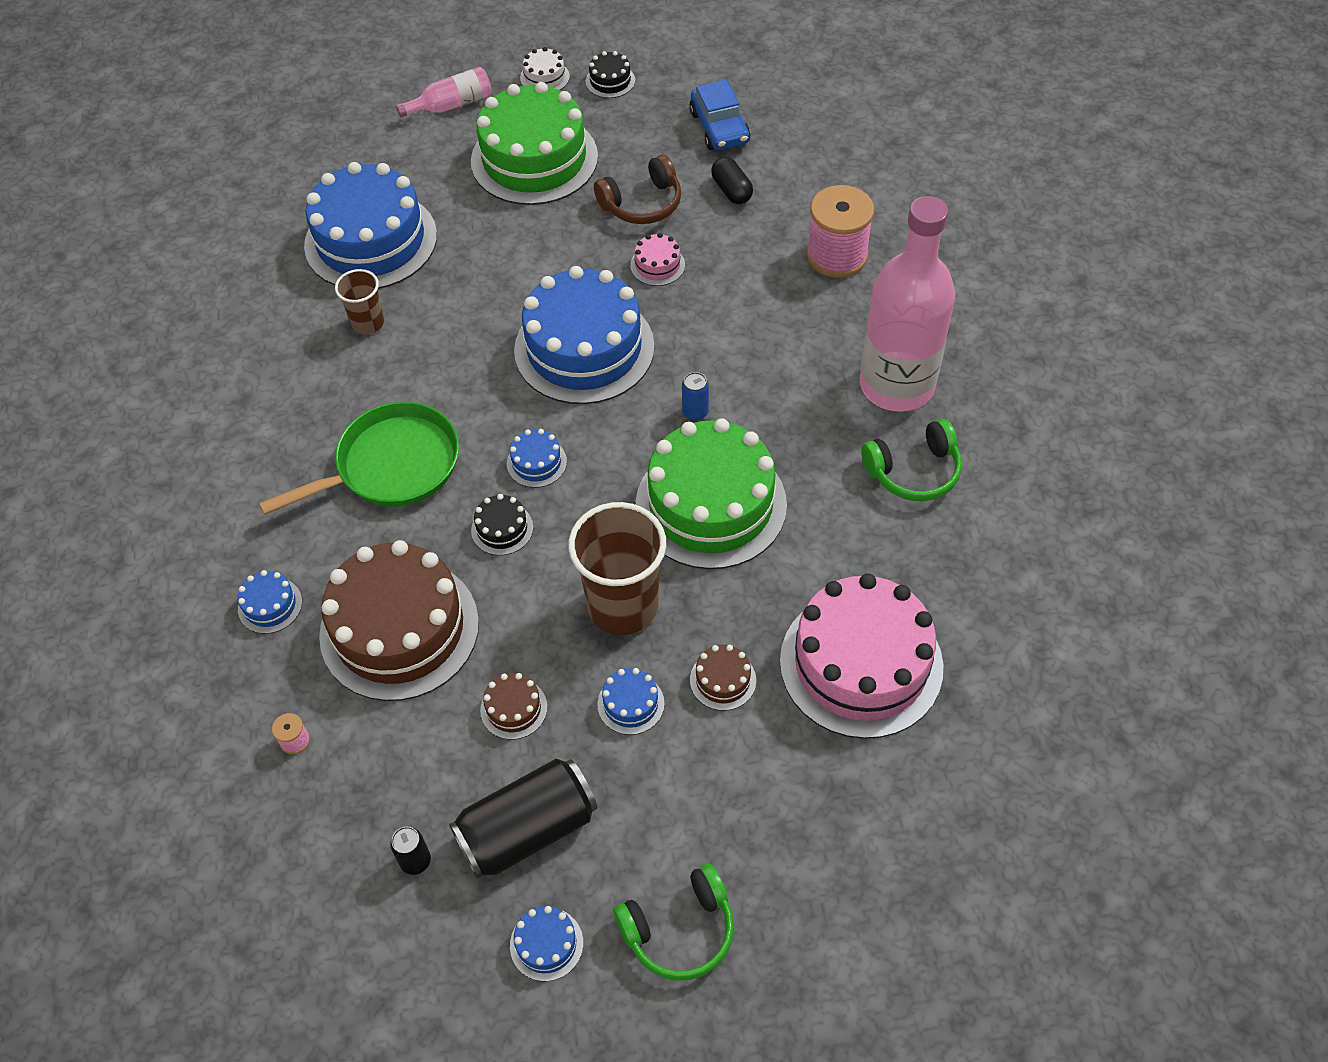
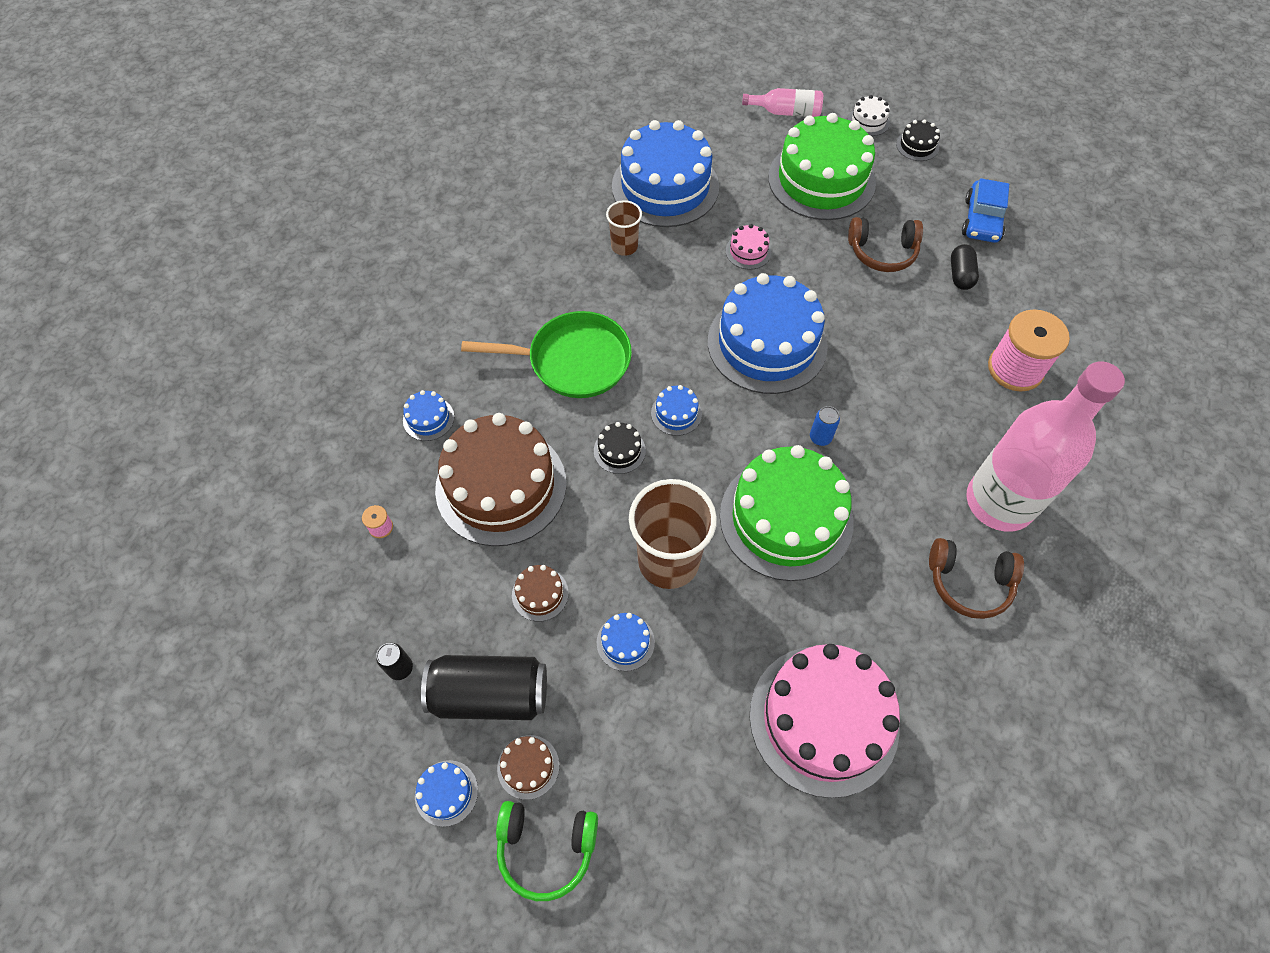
camera: 30 degrees right, 5 degrees up
pink cake [630,233,685,286] -> pink cake moved to [726,224,772,270]
brown cake [690,645,756,711] -> brown cake moved to [497,735,559,800]
green headphones [861,419,962,501] -> brown headphones [929,538,1024,619]

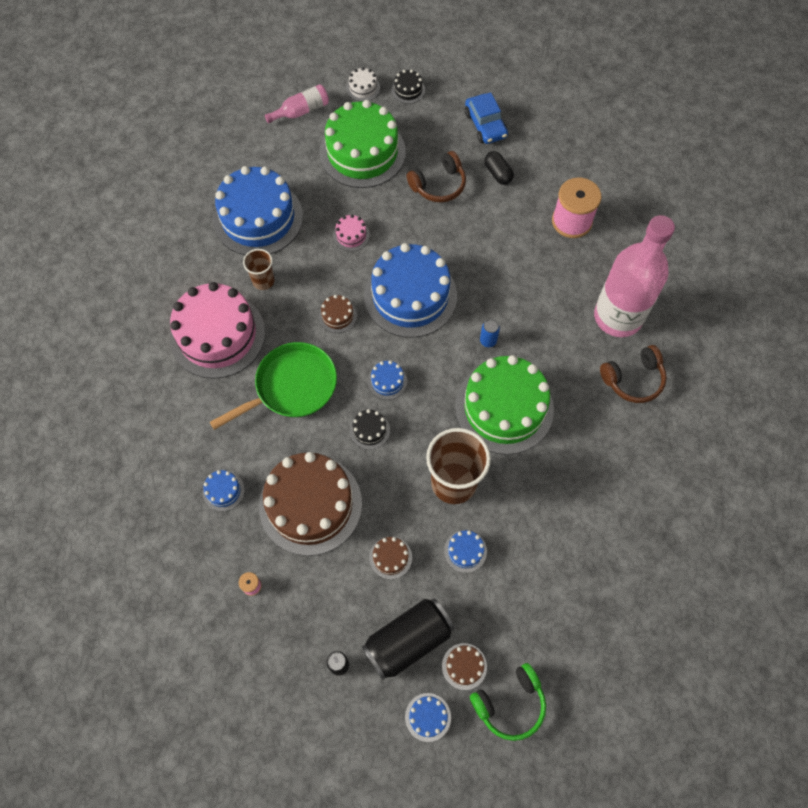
camera: 35 degrees left, 5 degrees up
pink cake [750,644,900,798] -> pink cake moved to [170,282,265,379]
none -> brown cake [319,295,357,333]

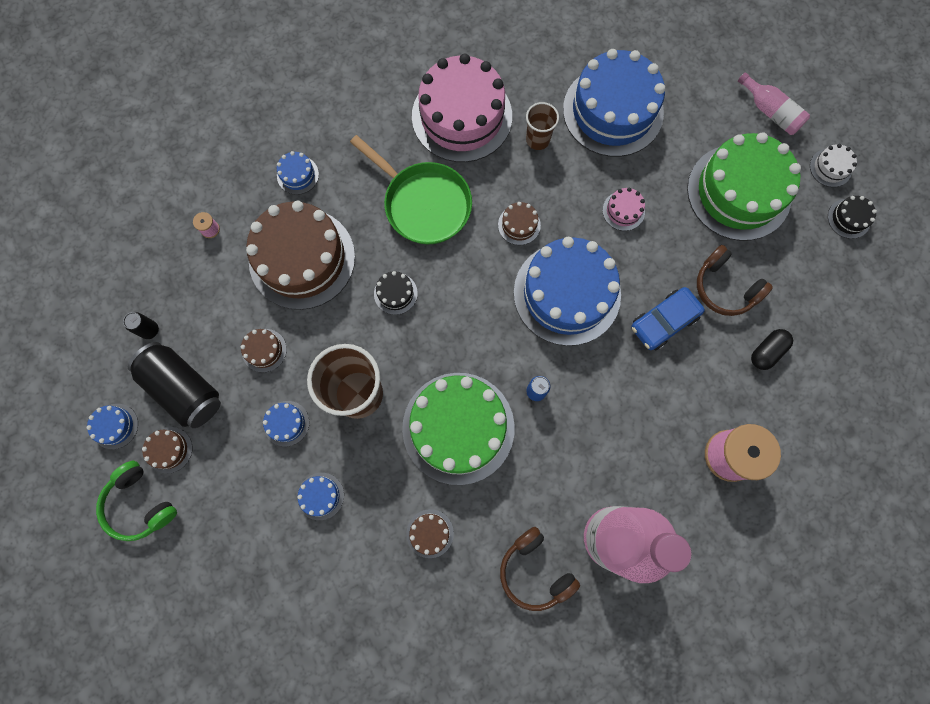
camera: 75 degrees right, 10 degrees up
blue cake [368,361,407,400] -> blue cake moved to [297,473,344,520]
blue car [465,92,508,144] -> blue car moved to [631,287,705,350]
none -> brown cake [406,509,454,558]

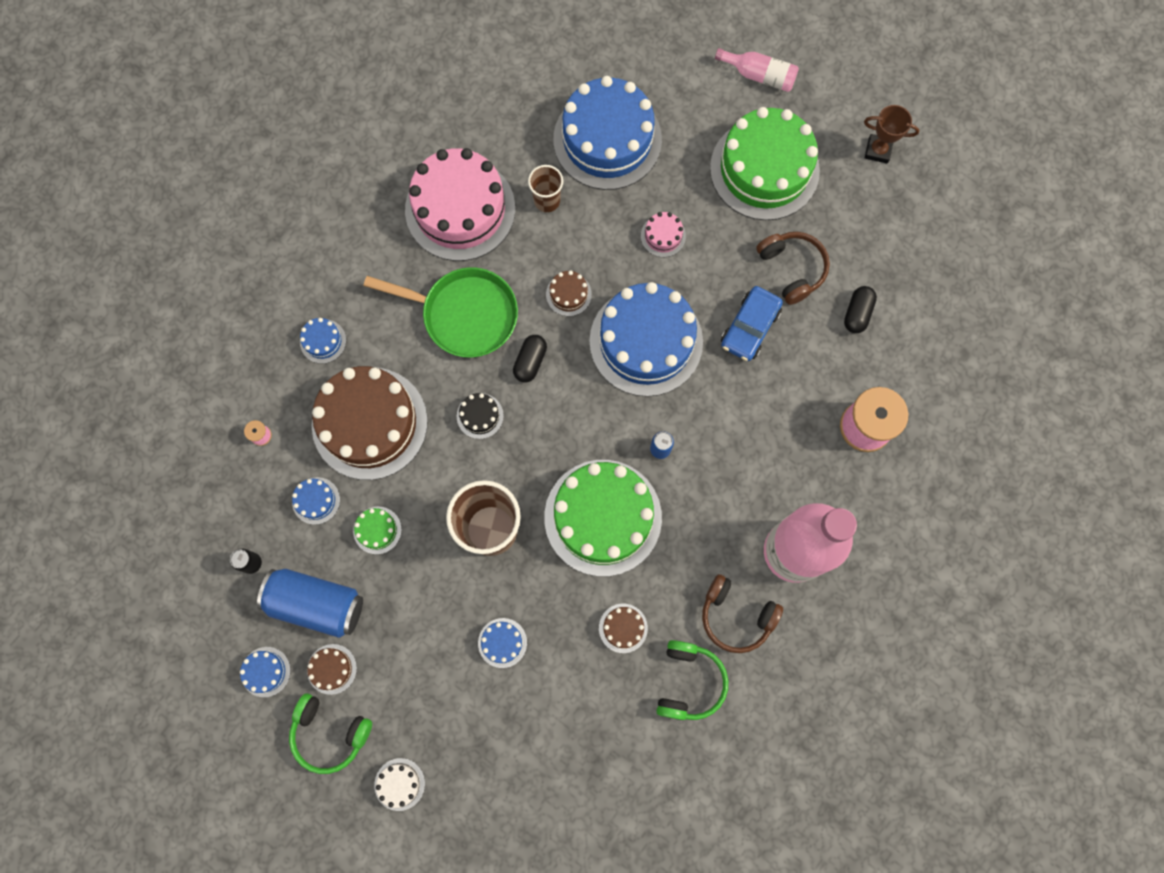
camera: 25 degrees left, 0 degrees up
black can [128,342,221,428] -> blue can [257,569,363,638]
brown cake [241,329,287,372] -> green cake [353,506,402,554]
blue cake [263,401,309,446] -> blue cake moved to [292,477,340,525]
brown headphones [697,245,773,316] -> brown headphones turned 135 degrees counterclockwise [756,232,830,305]
white cake [810,144,857,187] -> white cake moved to [374,758,425,811]
black cake [828,196,877,239] -> brown trophy [864,105,919,164]
none -> black capsule [513,335,547,382]
none -> green headphones [656,640,728,720]

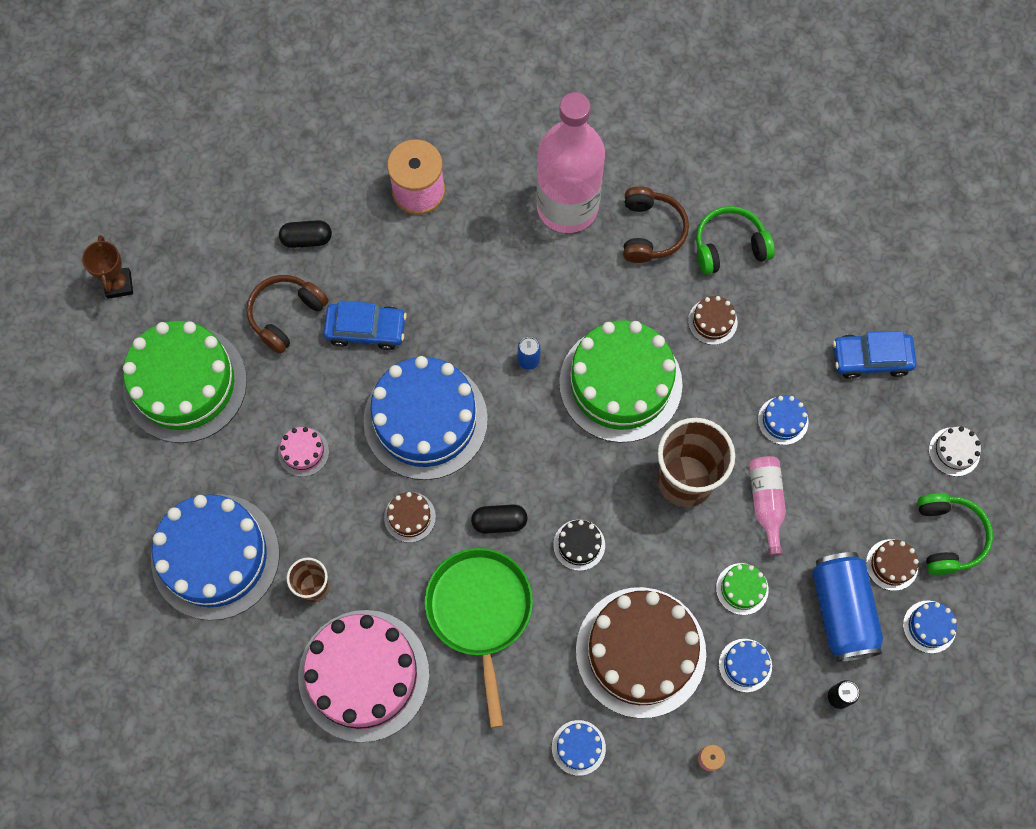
camera: 115 degrees left, 5 degrees down
pink bottle [715,48,799,92] -> pink bottle moved to [749,456,786,556]
none -> blue car [833,331,917,379]

